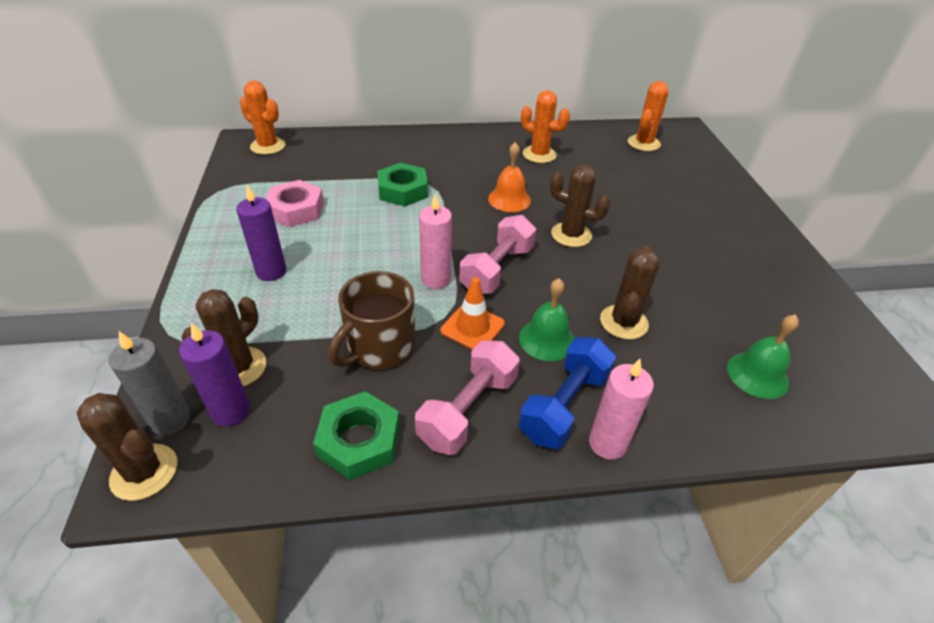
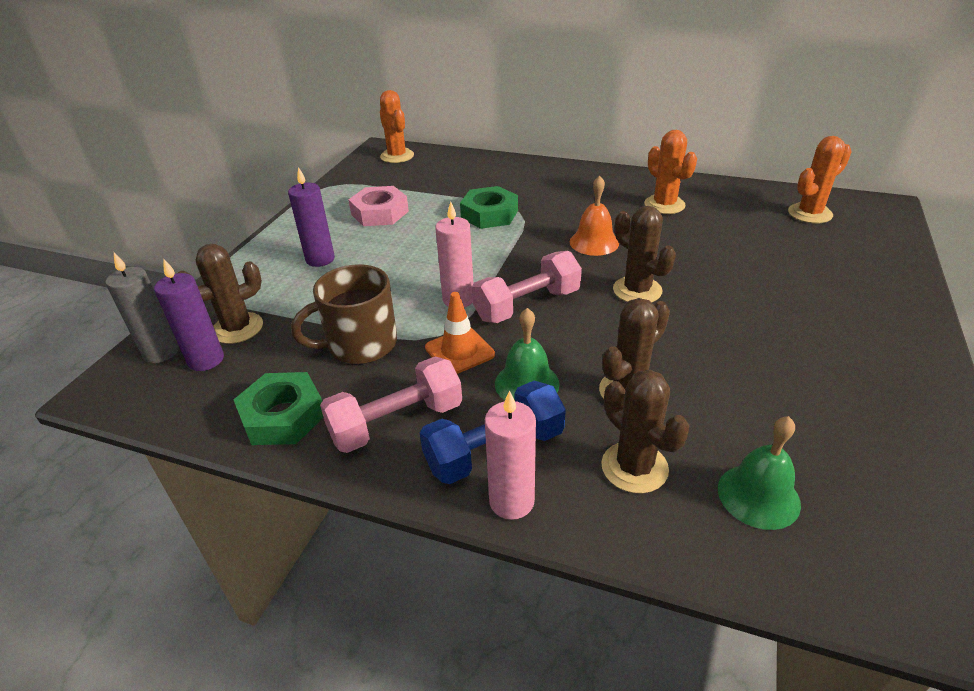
camera: 30 degrees right, 5 degrees down
brown cactus [76,393,177,501] -> brown cactus moved to [601,369,690,493]

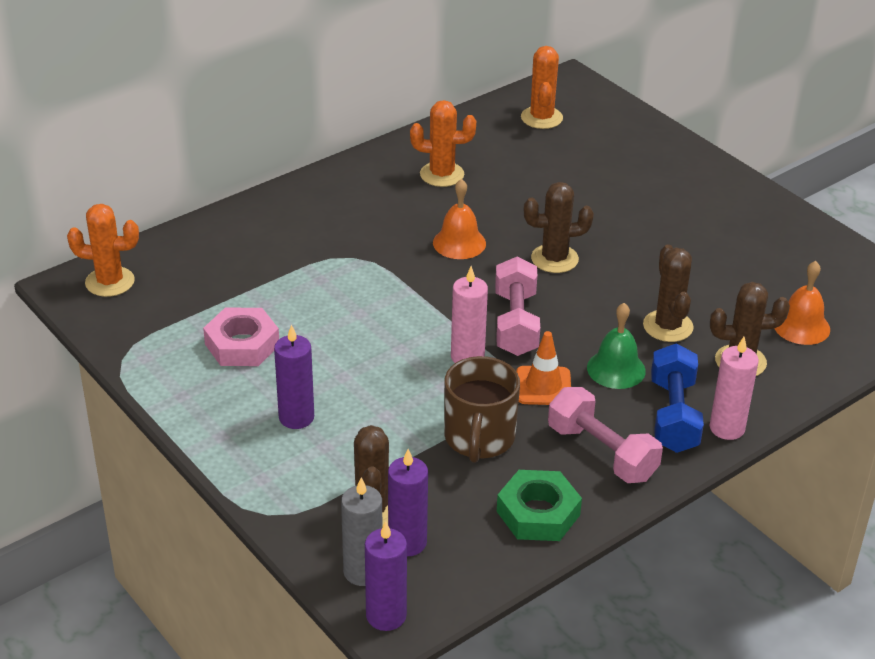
camera: 60 degrees left, 0 degrees up
pink dumbbell [320,356,462,453] -> pink dumbbell turned 45 degrees counterclockwise [548,387,663,483]
green nut [460,186,518,229] -> none
green bell [718,416,801,530] -> orange bell [774,261,830,345]
none -> purple candle [365,521,407,631]

